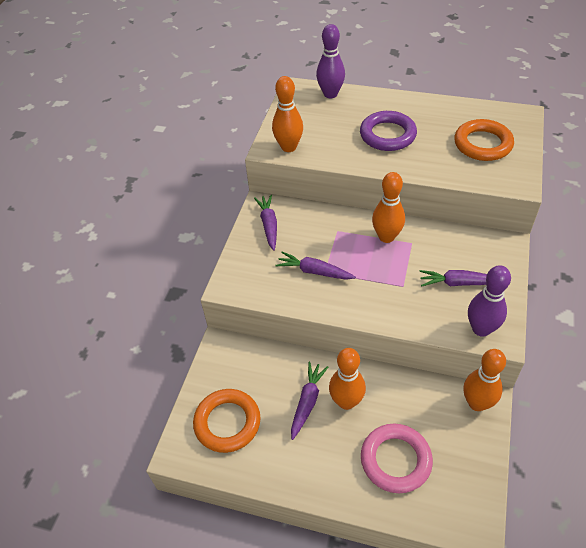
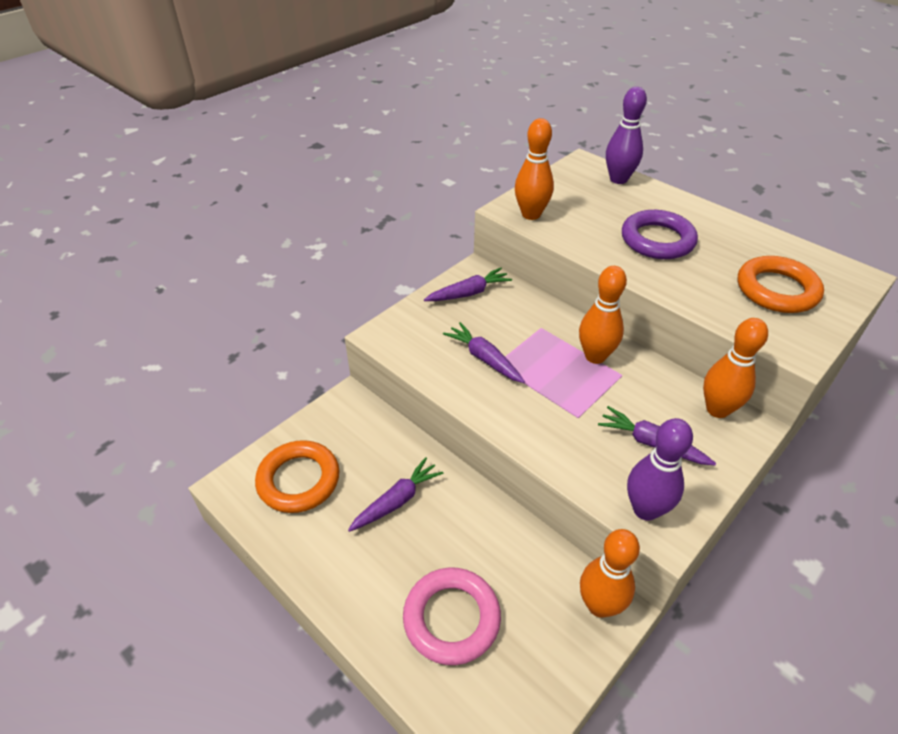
camera: 25 degrees right, 5 degrees down
purple carrot [254,195,277,251] -> purple carrot turned 45 degrees clockwise [424,268,512,301]
orange bowling pin [329,348,366,410] -> orange bowling pin moved to [703,318,768,418]

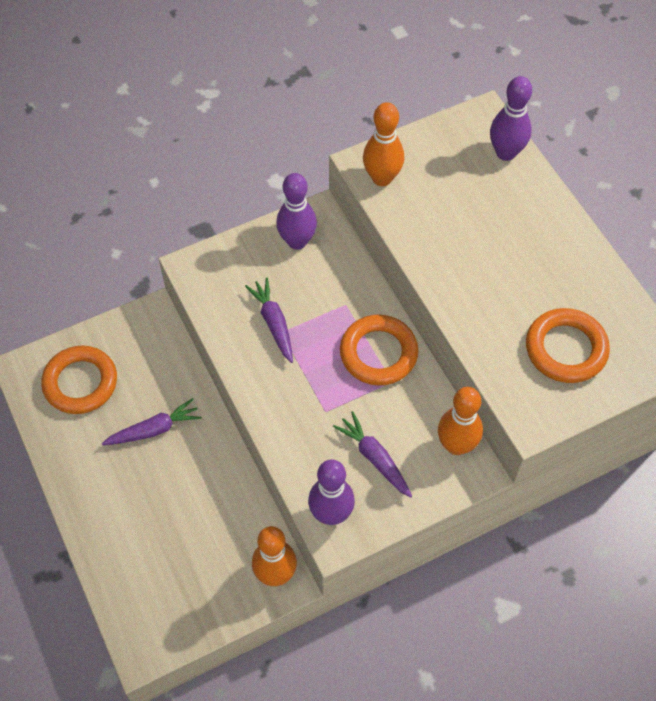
camera: 20 degrees right, 15 degrees up
pink ring [403,567,501,665] -> none
purple carrot [424,268,512,301] -> purple bowling pin [276,173,317,250]
orange bowling pin [579,266,627,364] -> orange ring [340,315,418,385]
purple ring [622,210,698,259] -> none

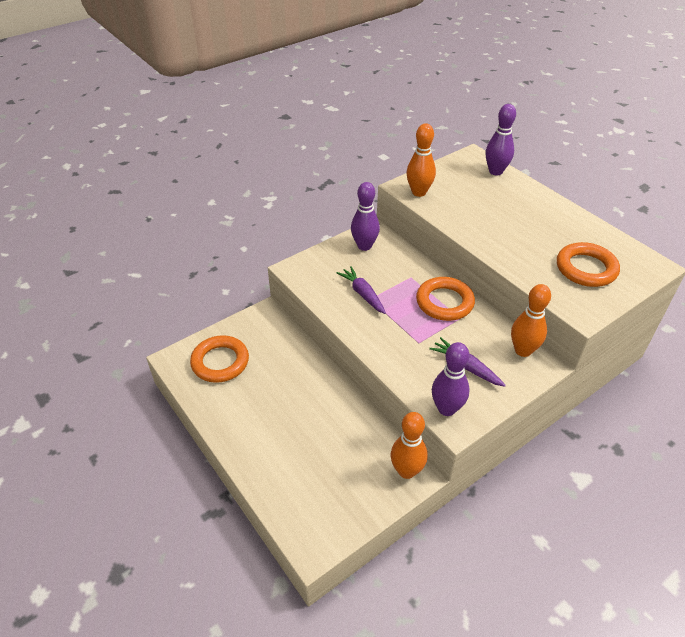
camera: 10 degrees left, 15 degrees down
purple carrot [102,398,201,445] -> none

